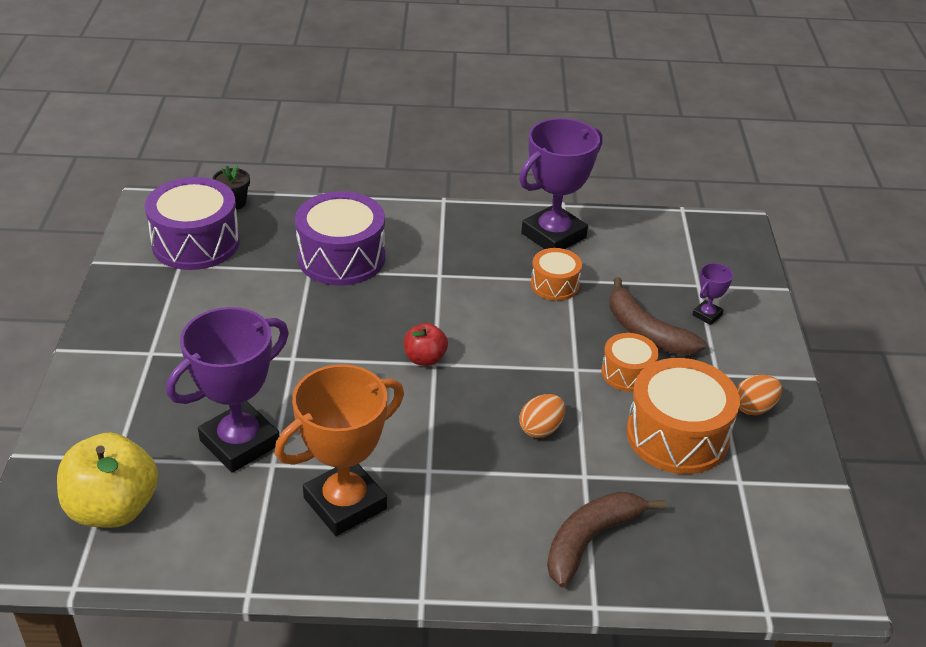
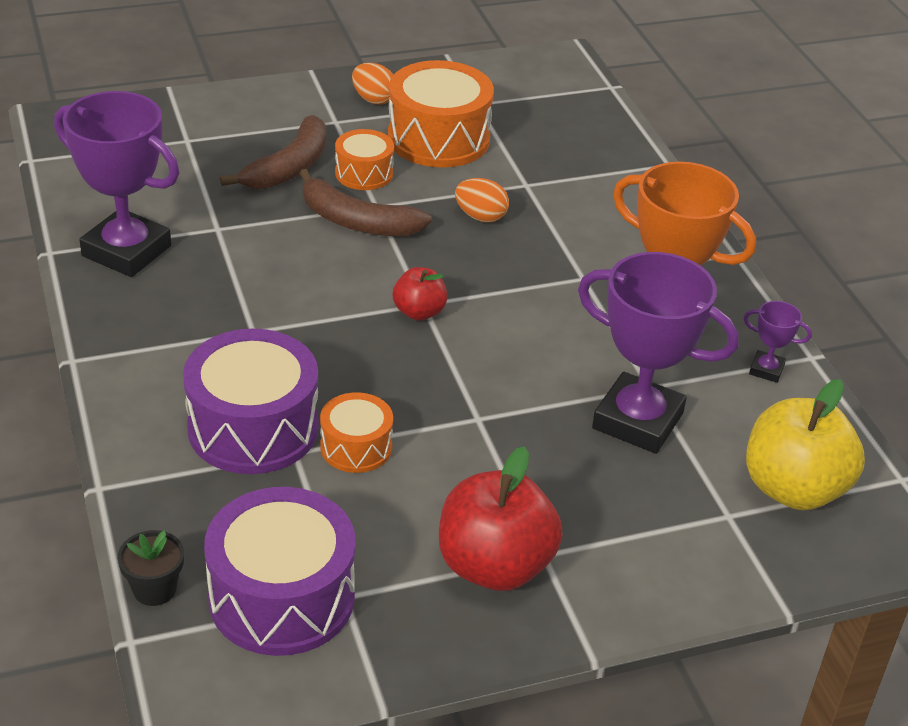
camera: 110 degrees left, 0 degrees up
orange drum [531,248,582,301] -> orange drum moved to [320,392,393,473]
brown banana [547,492,665,588] -> brown banana moved to [299,169,432,236]
purple trophy [692,263,733,325] -> purple trophy moved to [744,301,812,383]
none -> red apple [439,447,563,591]

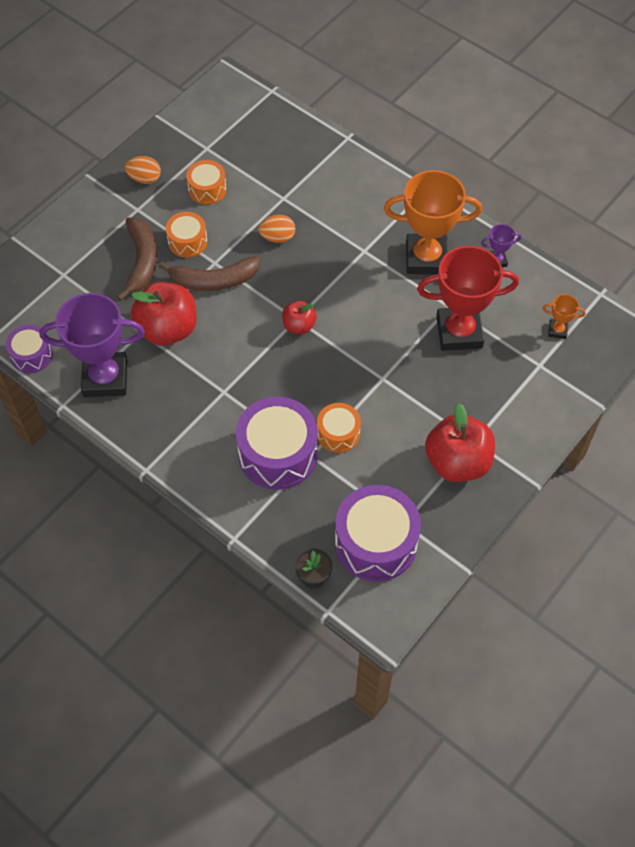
camera: 30 degrees left, 20 degrees up
orange drum [388,60,494,168] -> orange drum [186,160,227,205], size x0.55
purple trophy [578,252,739,454] -> red trophy [417,246,519,351]
yellow apple [746,379,865,510] -> orange trophy [542,294,586,339]
none -> purple drum [6,325,53,373]
none -> red apple [131,282,197,346]

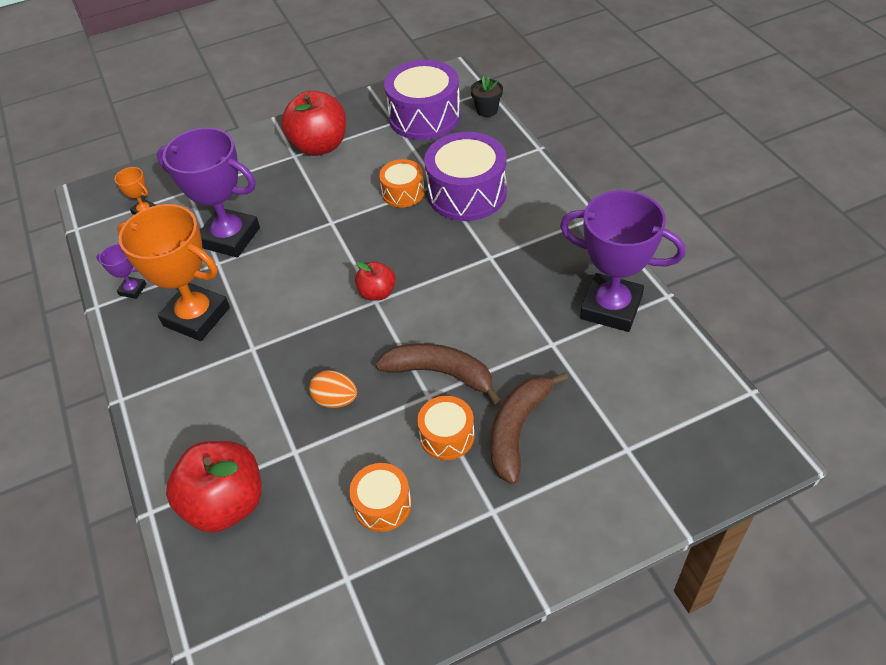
camera: 150 degrees left, 10 degrees down
purple drum [6,325,53,373] -> none
orange egg [125,156,161,184] -> none
red apple [131,282,197,346] -> red apple moved to [166,441,262,533]
red trophy [417,246,519,351] -> purple trophy [157,127,260,257]

